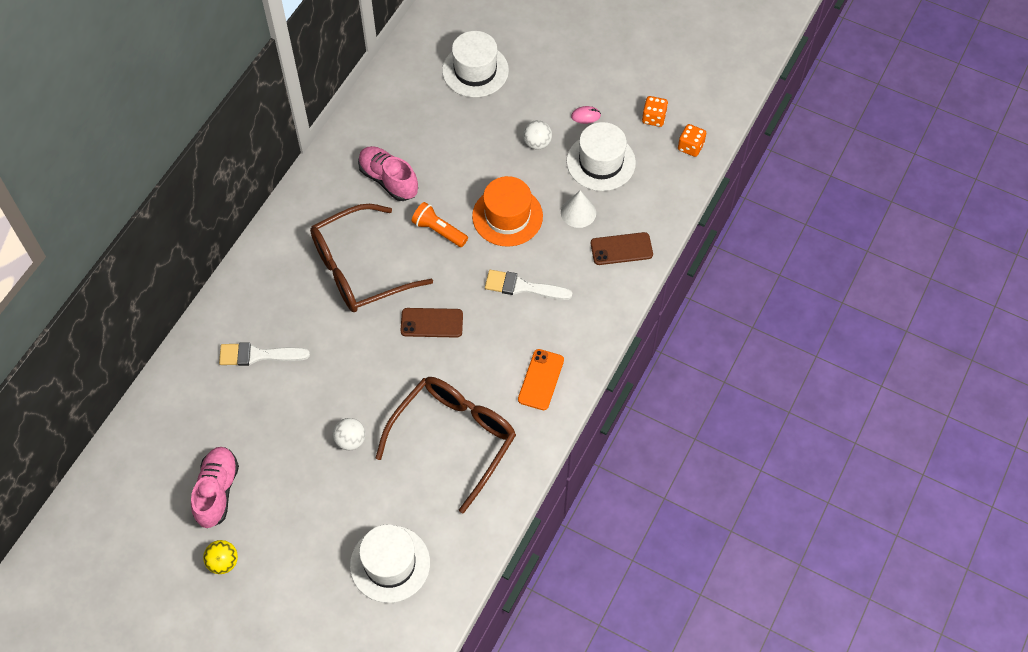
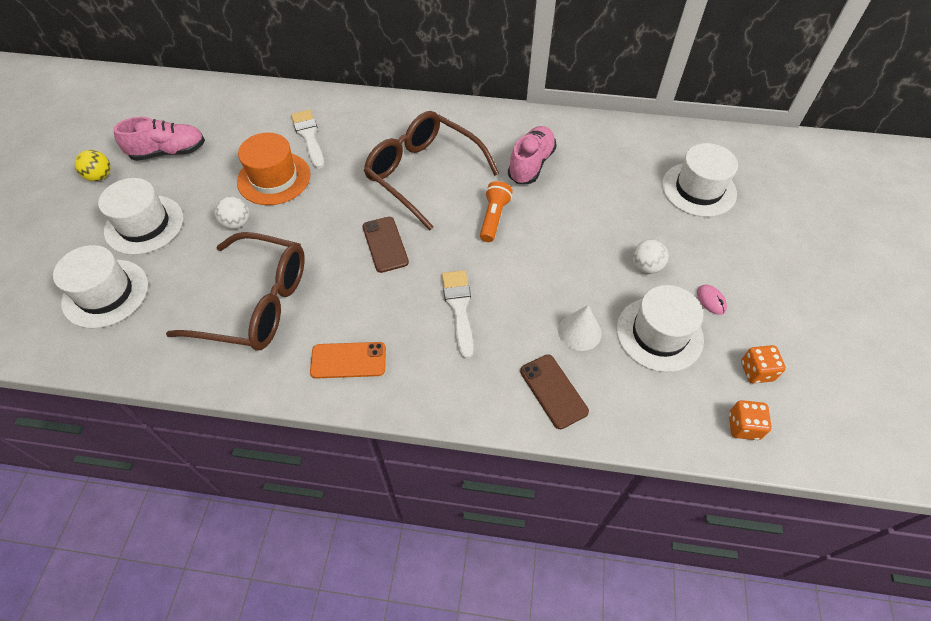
camera: 70 degrees right, 5 degrees down
orange hat [472,176,543,247] -> orange hat moved to [237,133,310,205]
none -> white hat [98,178,183,255]

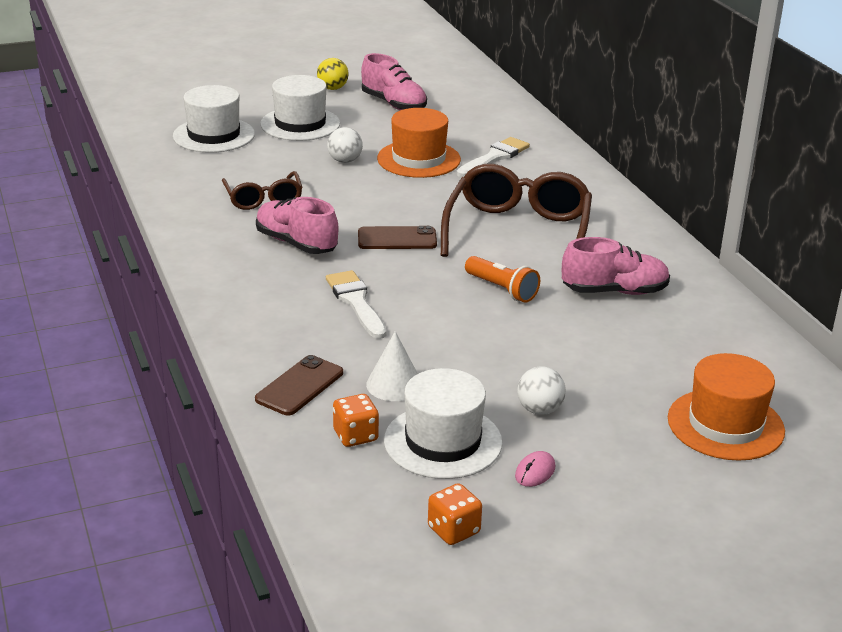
camera: 60 degrees right, 25 degrees down
brown glasses [166,232,305,350] -> brown glasses [222,171,303,210], size x0.56
orange phone [310,342,386,379] -> none
brown phone [363,217,409,273] -> brown phone turned 45 degrees clockwise [358,226,437,249]
white brush [442,270,473,359] -> white brush turned 75 degrees counterclockwise [326,270,386,339]
orange flashlight [480,181,513,242] -> orange flashlight turned 60 degrees clockwise [465,256,540,302]
white hat [662,143,738,217] -> orange hat [668,353,785,461]
orange dice [729,400,772,440] -> orange dice moved to [333,394,379,447]
none -> pink shoe [256,197,338,254]

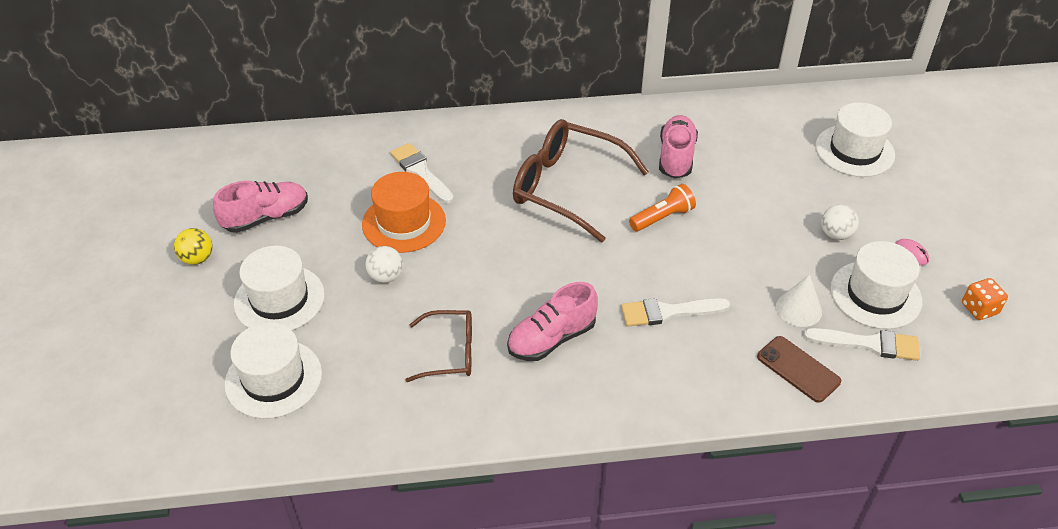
camera: 75 degrees left, 15 degrees up
orange dice [333,394,379,447] -> white brush [804,328,920,361]
brown phone [358,226,437,249] -> none
orange hat [668,353,785,461] -> white hat [815,102,895,177]

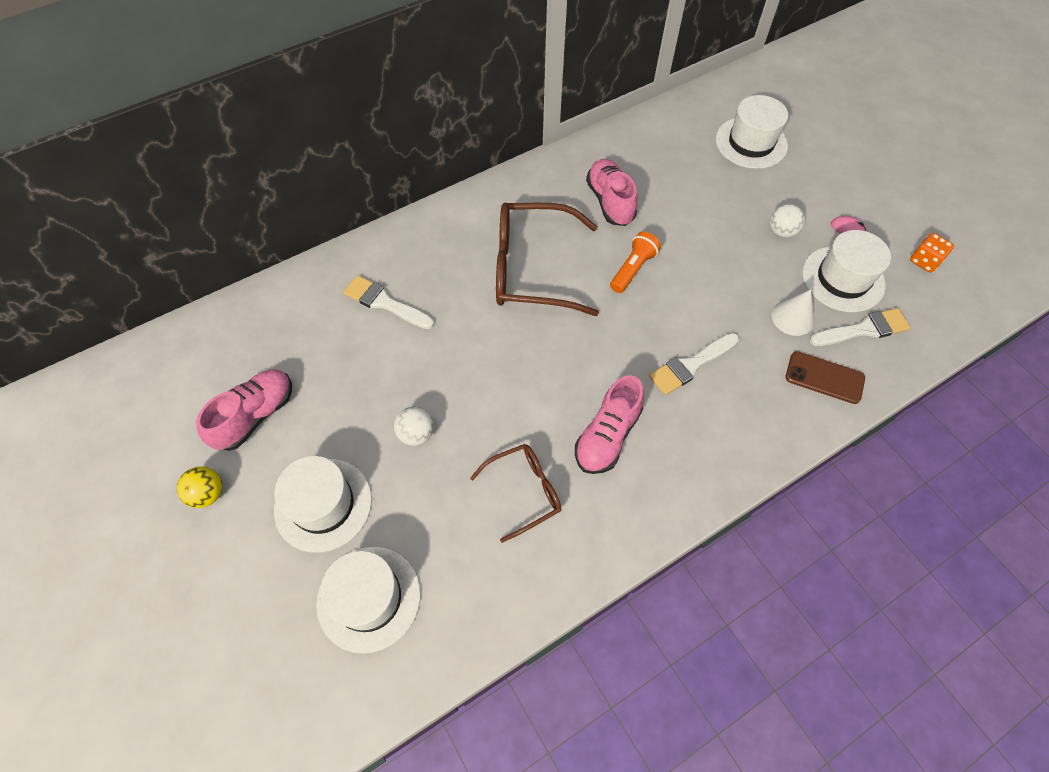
camera: 25 degrees left, 15 degrees up
orange hat [362,172,446,253] -> none

